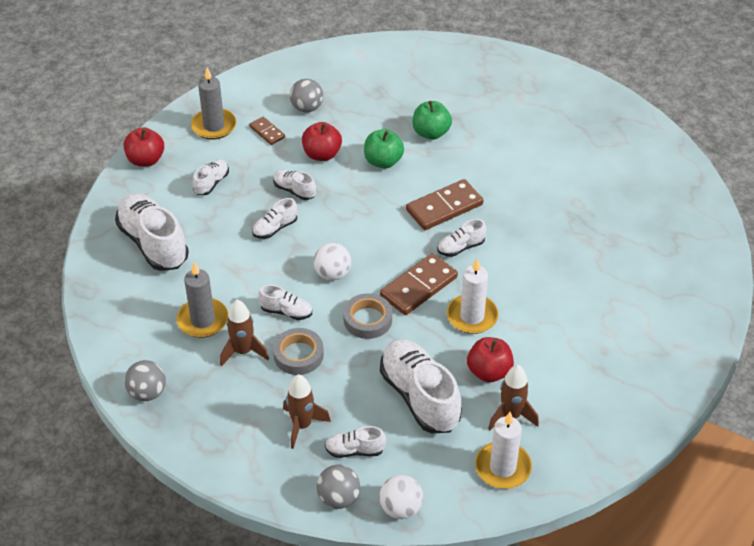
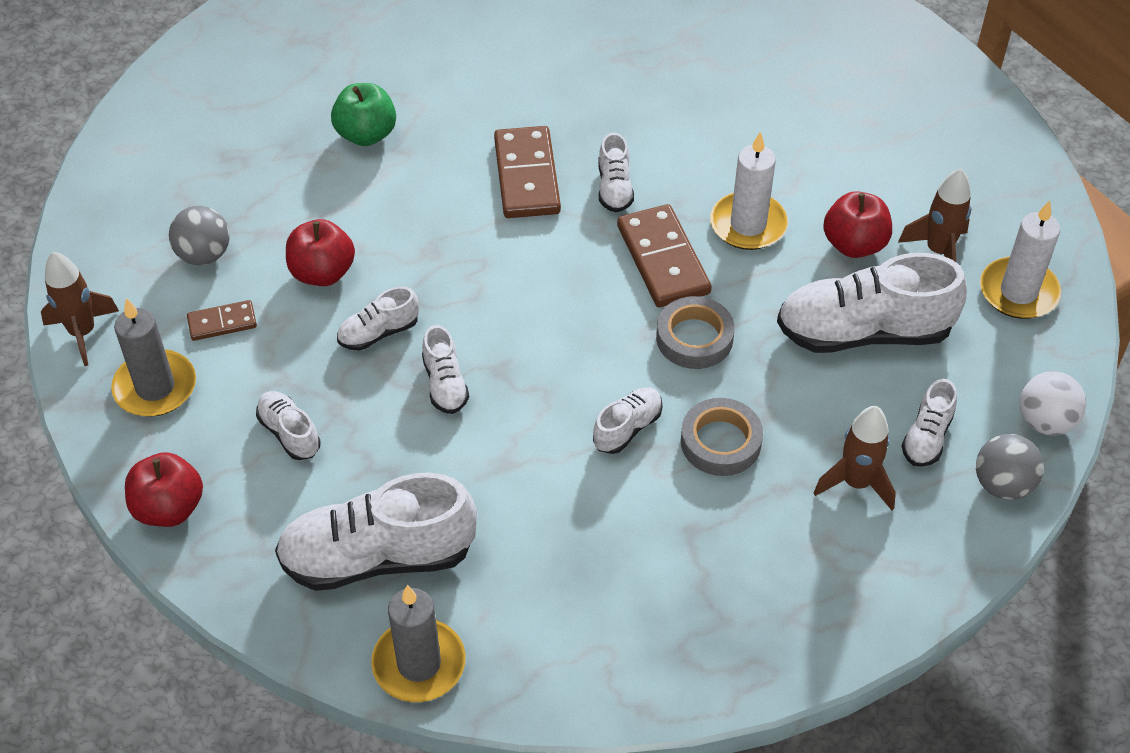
camera: 65 degrees left, 5 degrees up
grey ball [124,360,166,401] -> none
grey candle [176,262,228,338] -> grey candle moved to [371,585,466,702]
brown rocket [220,300,269,366] -> brown rocket moved to [41,252,119,366]
white ball [313,243,351,281] -> none
green apple [364,129,404,169] -> none

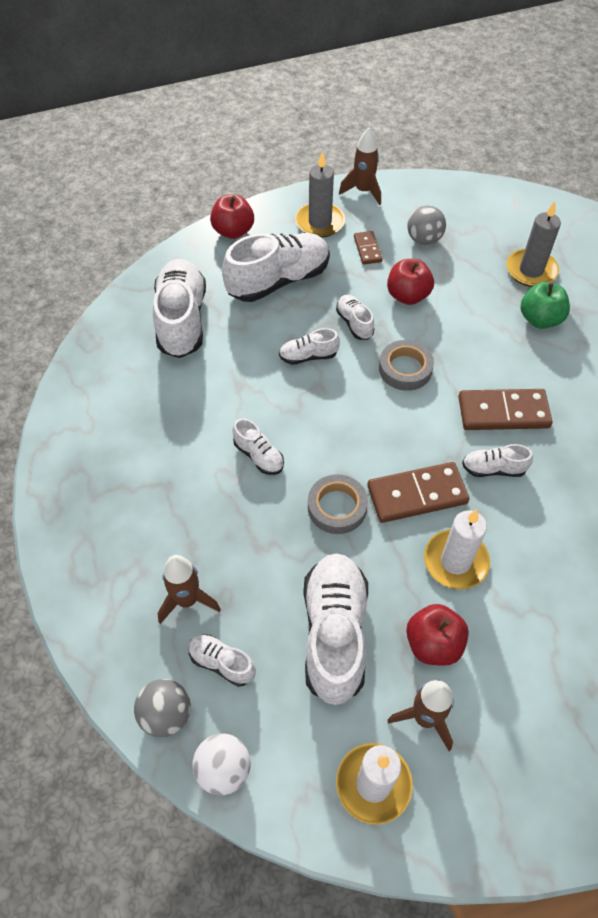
camera: 95 degrees right, 5 degrees up
white shoe [256,391,321,460] -> white shoe [222,233,330,302], size x2.05
grey candle [371,585,466,702] -> grey candle moved to [506,201,561,287]
grey tape [681,398,763,476] -> grey tape moved to [379,340,434,391]

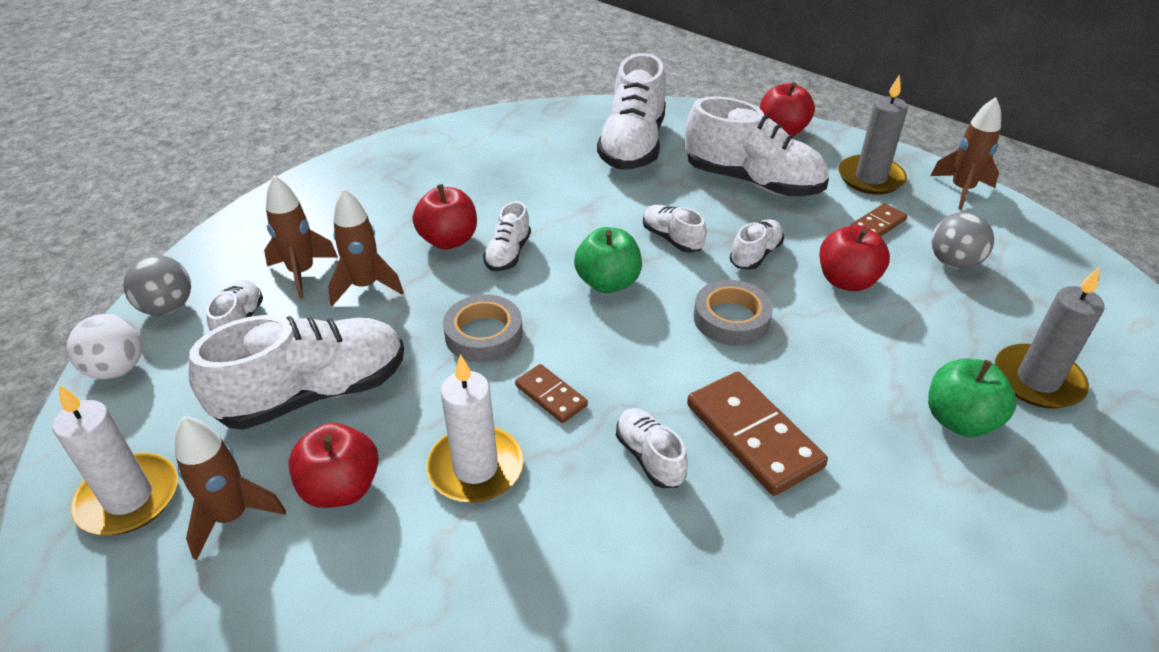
camera: 60 degrees right, 15 degrees down
white shoe [153,259,206,358] -> white shoe turned 135 degrees clockwise [597,53,666,170]
brown domino [368,462,469,523] -> brown domino [515,364,588,423], size x0.54
none -> brown rocket [328,188,404,306]
none -> red apple [413,184,477,249]
none -> green apple [574,227,642,293]

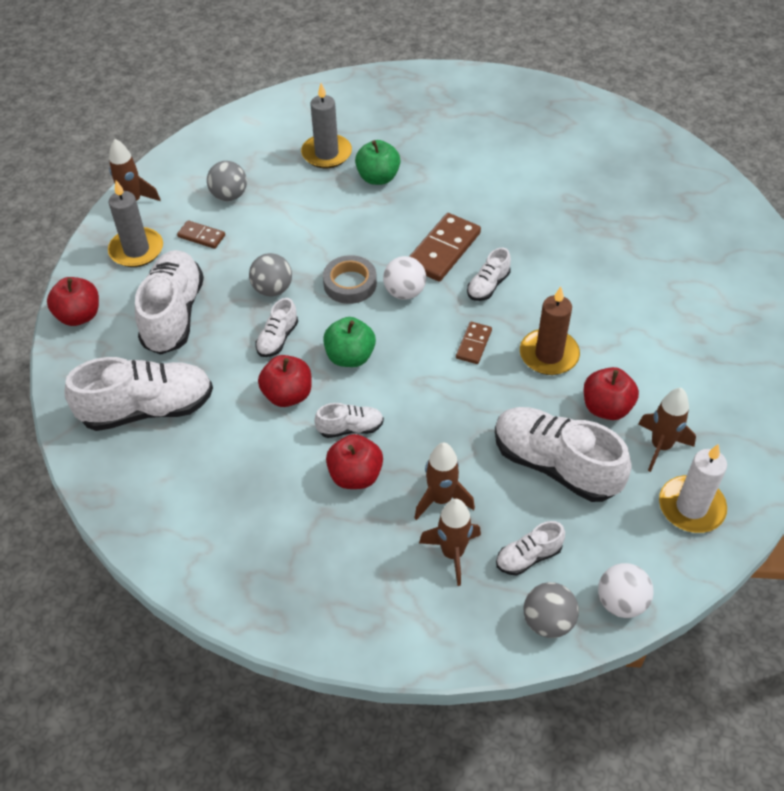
camera: 115 degrees left, 10 degrees up
white candle [427,354,523,503] -> brown candle [520,287,580,375]
grey tape [443,295,523,362] -> none
white shoe [730,219,784,270] -> grey ball [249,253,292,296]
red apple [820,225,890,291] -> red apple moved to [258,355,312,407]
none -> white ball [383,256,426,300]

